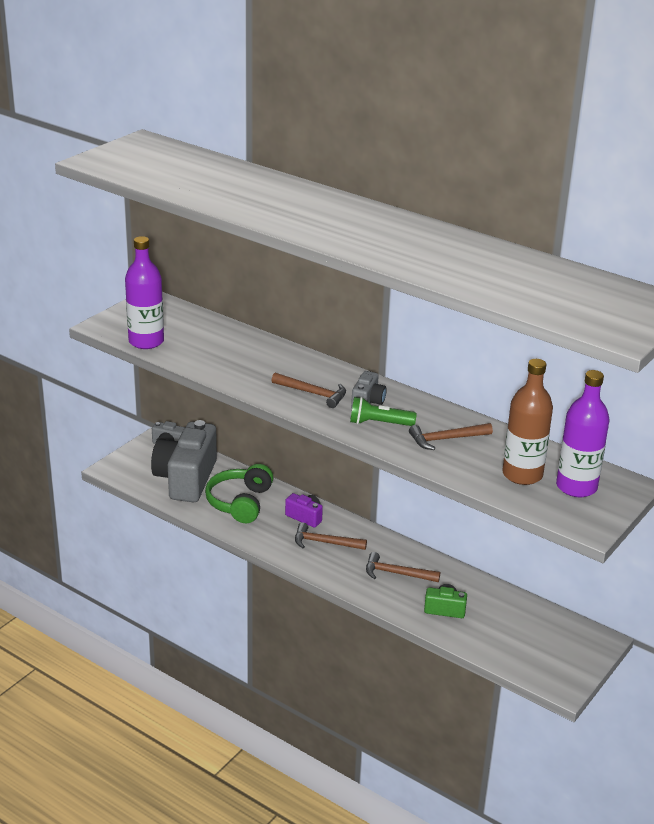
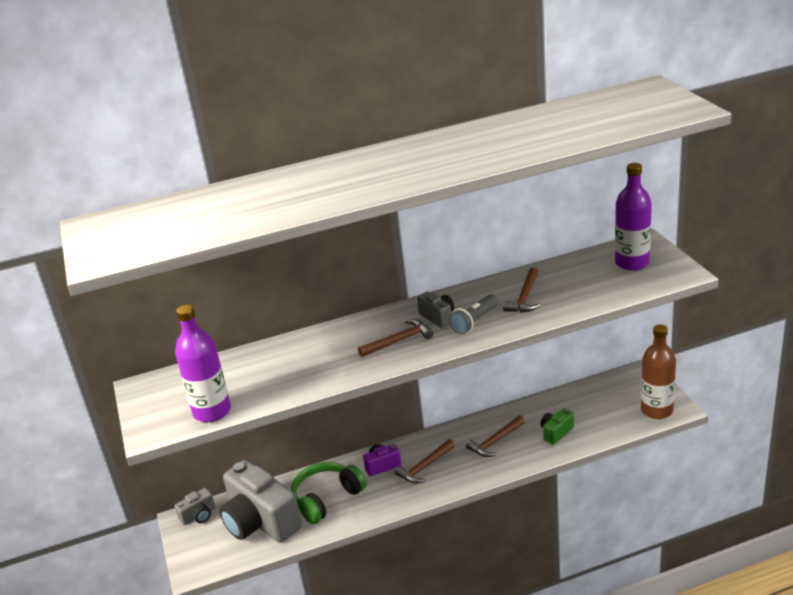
camera: 50 degrees left, 0 degrees up
green headphones [205,464,273,523] -> green headphones turned 90 degrees clockwise [291,462,367,524]
green flashlight [350,397,417,426] -> grey flashlight [449,295,498,334]
brown bottle [502,359,553,485] -> brown bottle moved to [641,324,676,419]

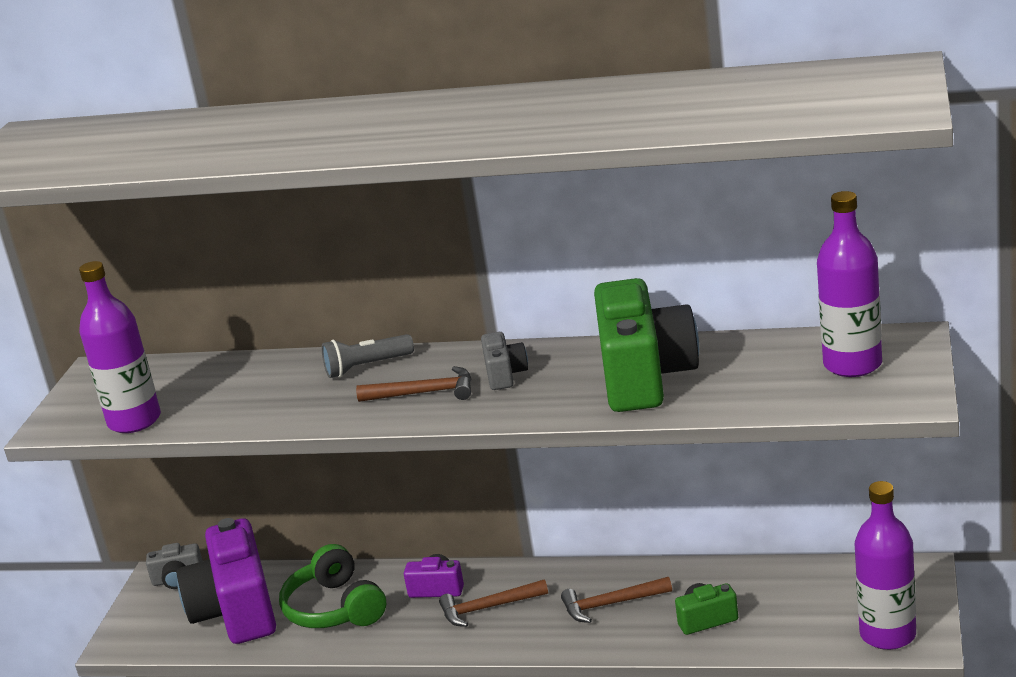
camera: 30 degrees right, 5 degrees down
grey camera [219,460,302,543] -> purple camera [177,518,276,644]
green headphones [291,462,367,524] -> green headphones turned 105 degrees counterclockwise [279,544,386,628]
grey flashlight [449,295,498,334] -> grey flashlight moved to [322,334,414,378]
brown hammer [503,268,540,313] -> green camera [594,278,699,412]
brown bottle [641,324,676,419] -> purple bottle [855,481,916,650]

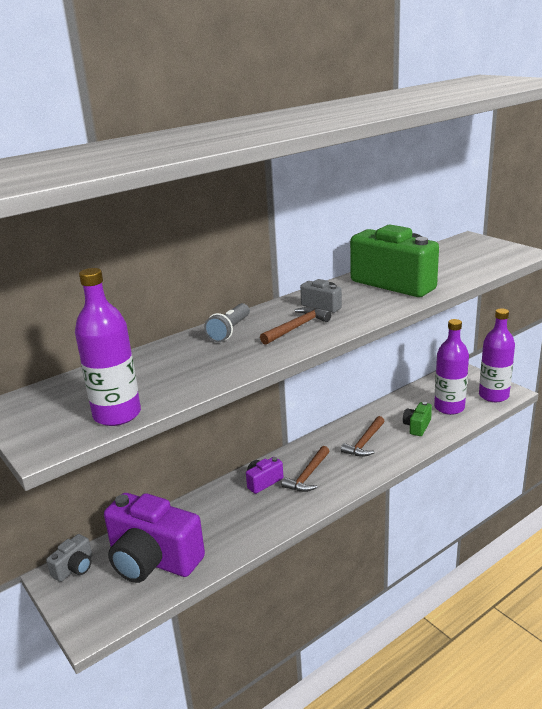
camera: 50 degrees left, 0 degrees up
green headphones [279,544,386,628] -> none
purple bottle [817,191,882,377] -> purple bottle moved to [434,319,469,415]

